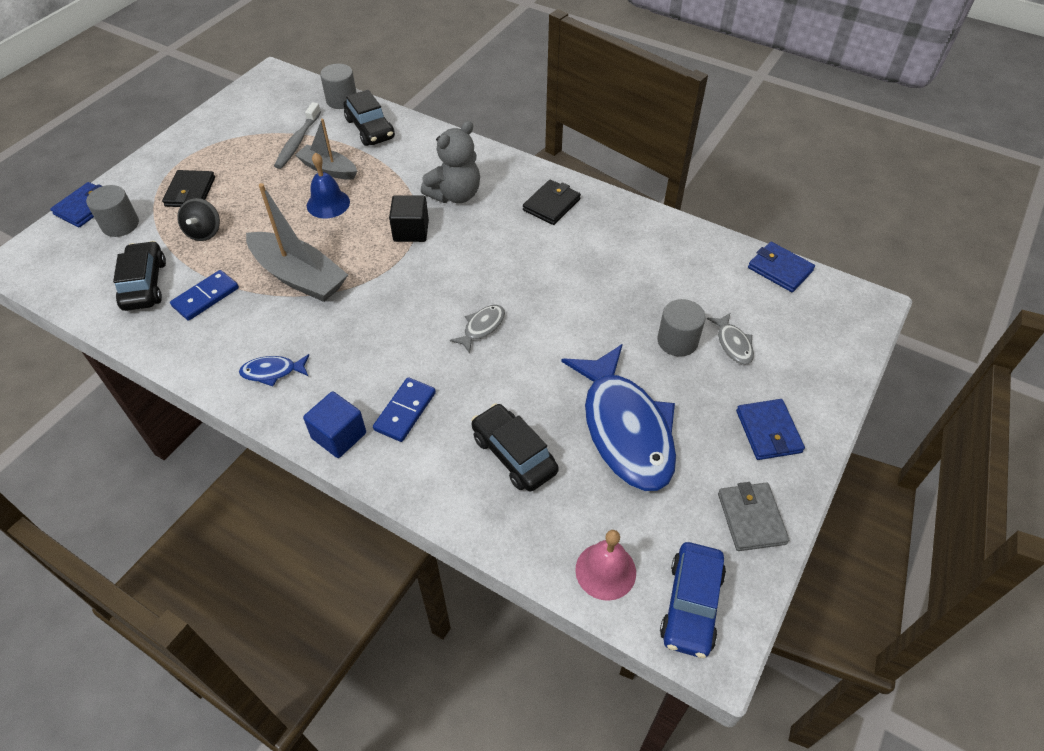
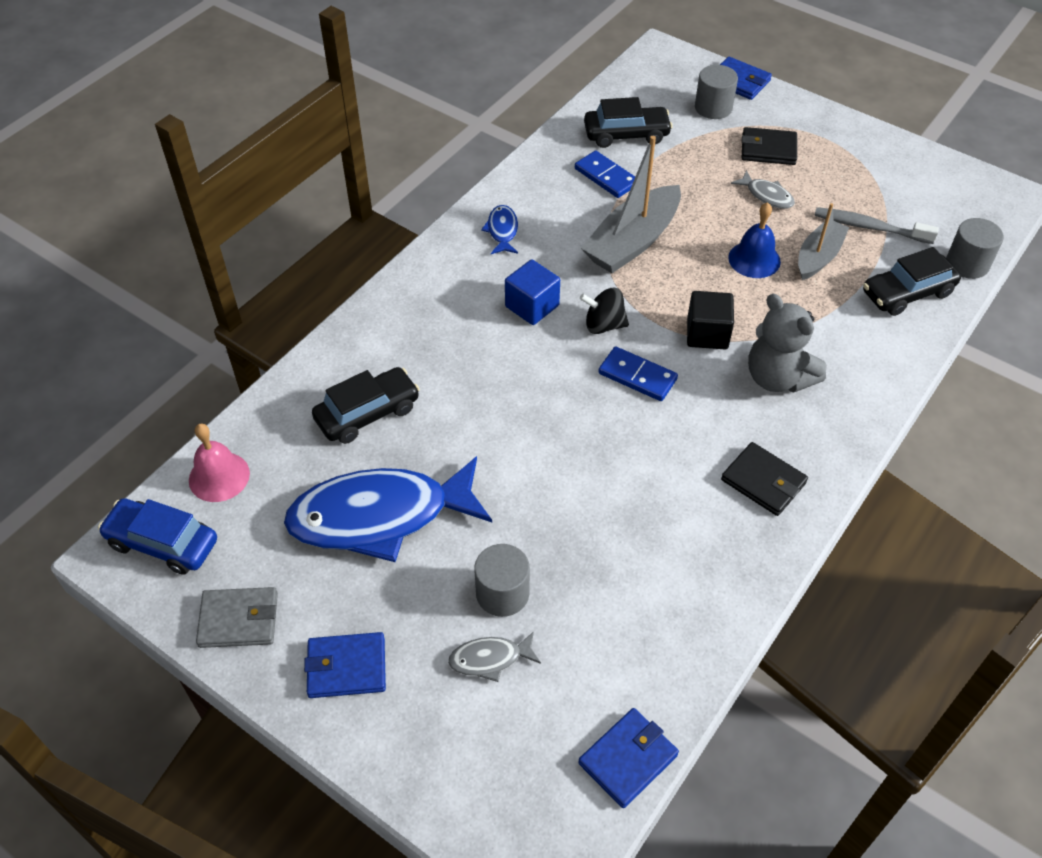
camera: 95 degrees right, 0 degrees up
black spinning top [177,198,220,241] -> black spinning top moved to [580,288,629,334]
blue cube [303,391,366,458] -> blue cube moved to [505,260,560,325]
blue domino [373,377,436,442] -> blue domino moved to [598,346,678,401]
grey fish [450,305,505,353] -> grey fish moved to [731,170,795,209]

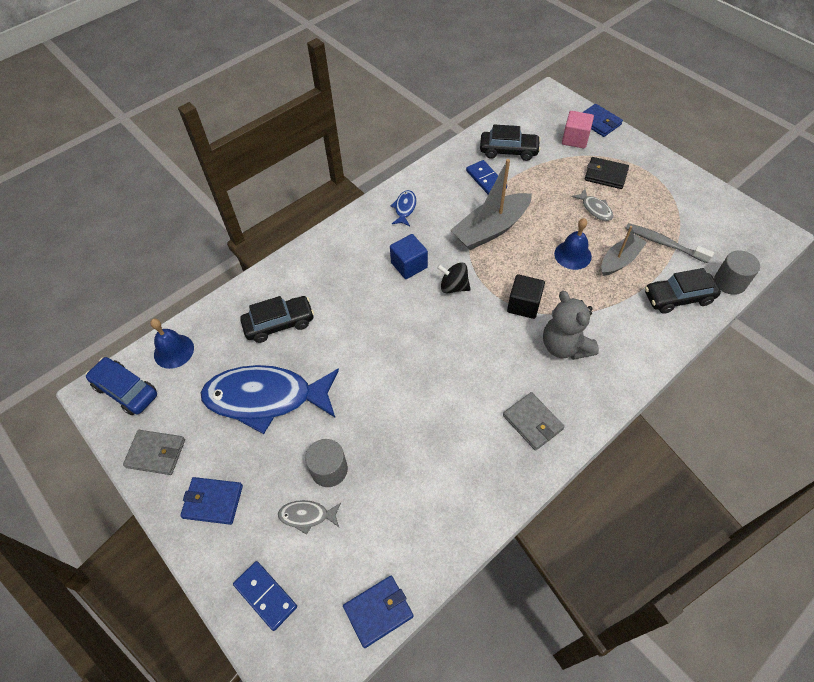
camera: 15 degrees right, 5 degrees up
pink bell [189,424,250,502] -> blue bell [150,319,194,369]
blue domino [598,346,678,401] -> blue domino moved to [233,561,297,631]
grey cylinder [695,65,738,119] -> pink cube [562,111,594,149]
black wallet [721,442,808,516] -> grey wallet [503,392,565,451]

